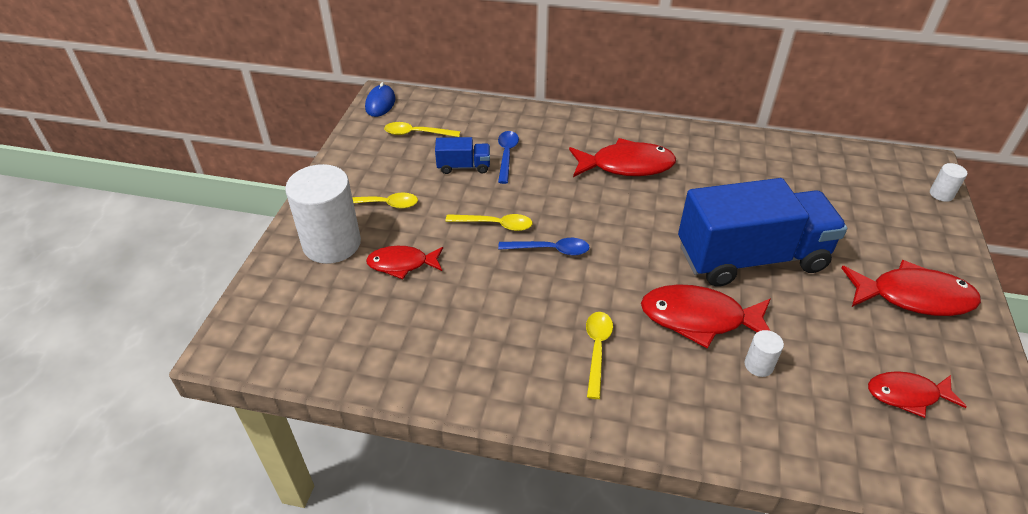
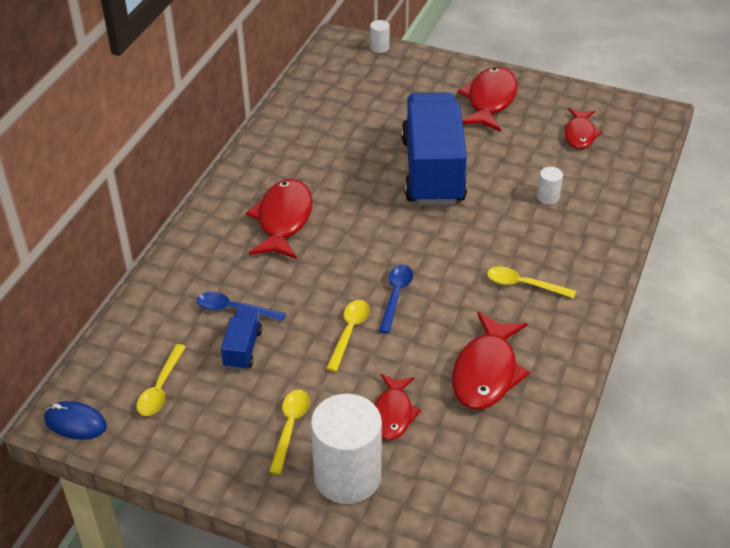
camera: 80 degrees left, 0 degrees up
red fish [641,284,771,349] -> red fish moved to [452,311,530,409]

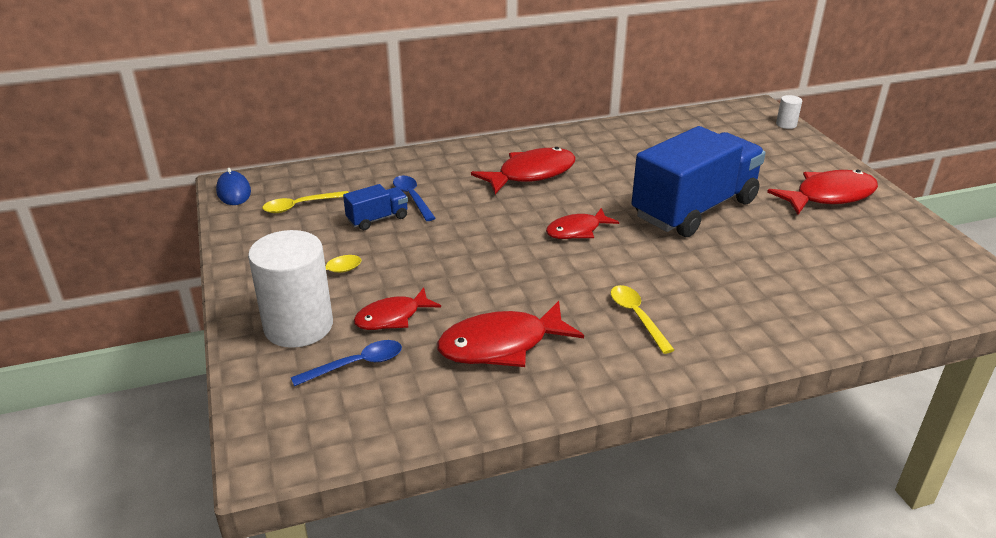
camera: 50 degrees right, 10 degrees down
yellow spoon [326,300,370,372] -> none
blue spoon [379,265,413,334] -> blue spoon moved to [291,340,402,386]
white cylinder [537,167,563,204] -> none
red fish [564,108,603,149] -> red fish moved to [546,208,619,239]

